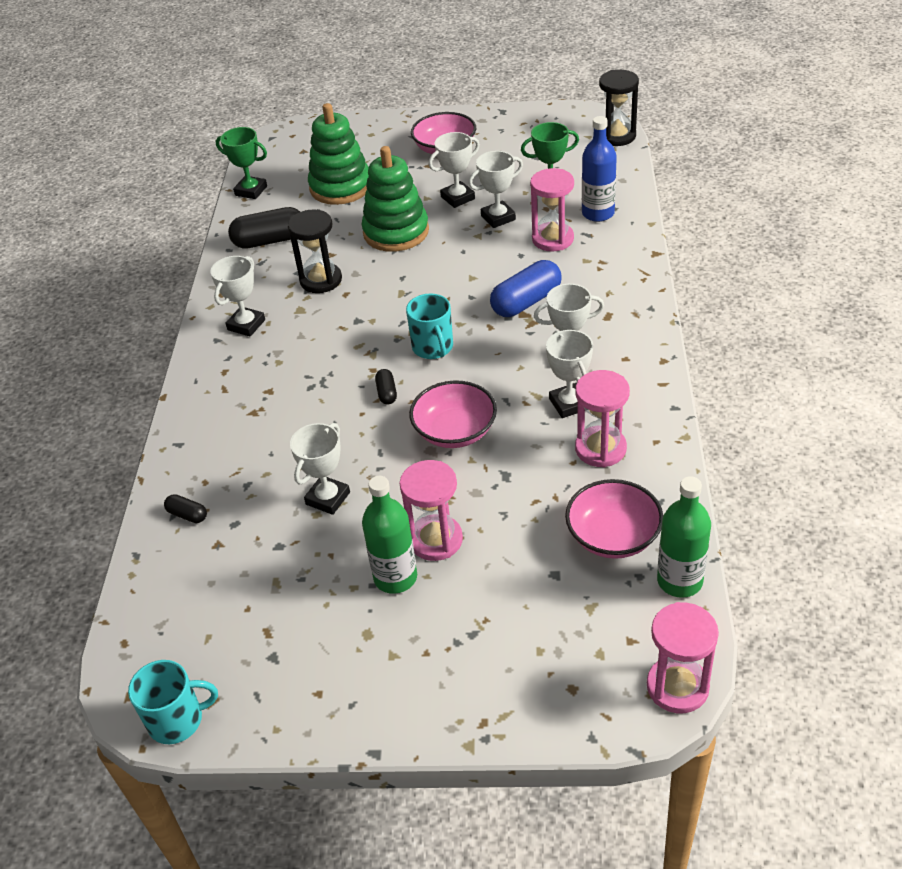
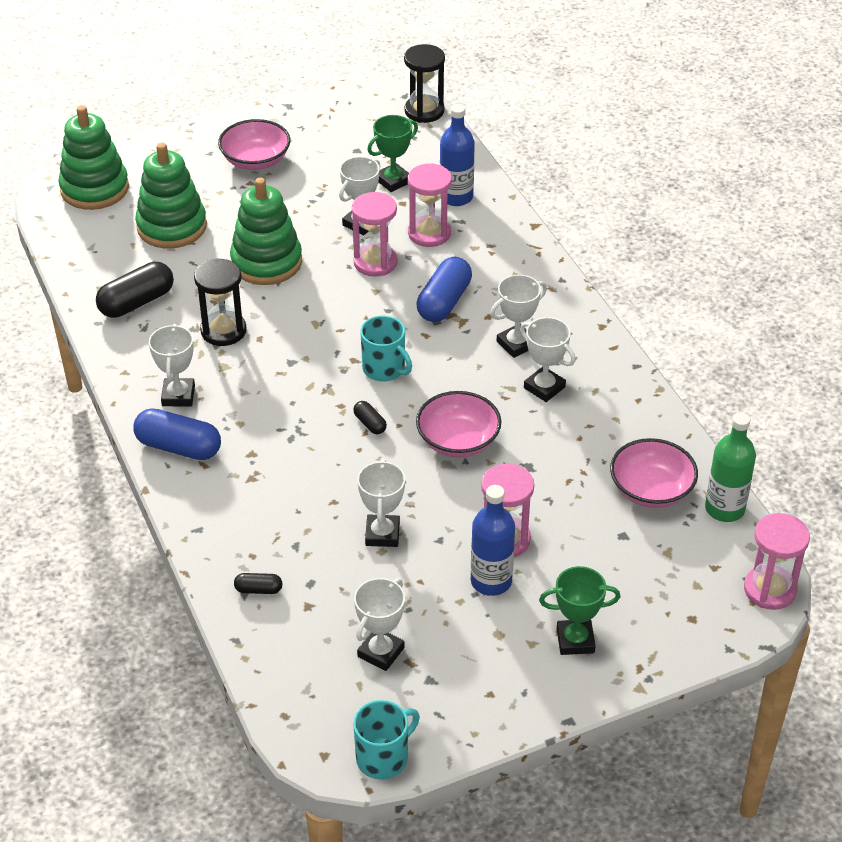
camera: 30 degrees left, 0 degrees up
green trophy [216,127,267,199] -> green trophy moved to [539,566,620,655]
green bottle [362,476,417,594] -> blue bottle [471,485,515,596]
white trophy [429,132,480,208] -> white trophy moved to [354,578,405,671]
pink hourglass [575,370,630,467] -> pink hourglass moved to [352,192,398,277]
none -> green stacking toy [58,105,129,210]
none -> blue capsule [133,408,221,460]

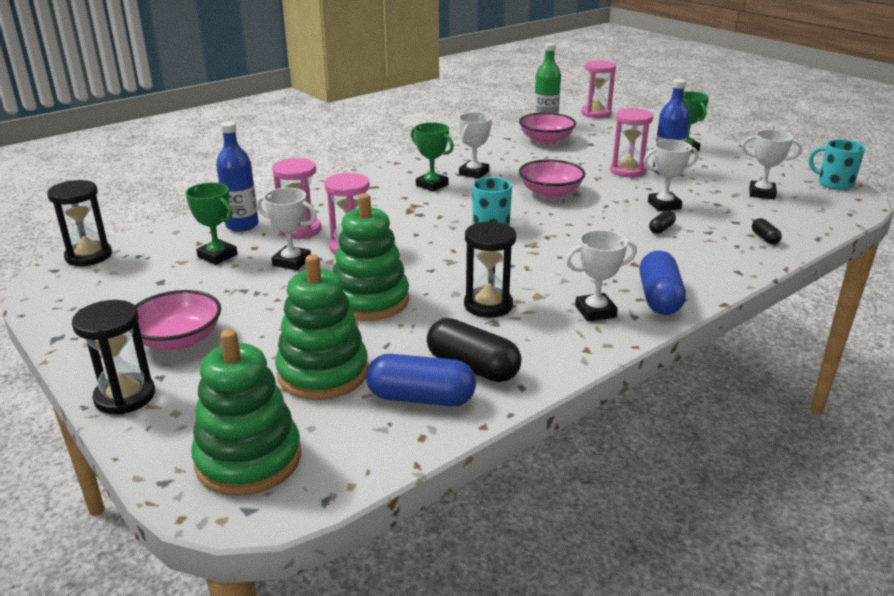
camera: 105 degrees left, 15 degrees down
black capsule [353,401,387,434] -> black capsule moved to [649,210,676,234]
blue capsule [417,257,472,322] -> blue capsule moved to [366,354,476,406]
white trophy [490,275,547,358] -> green trophy [411,122,454,192]
none -> black hourglass [72,300,155,415]

